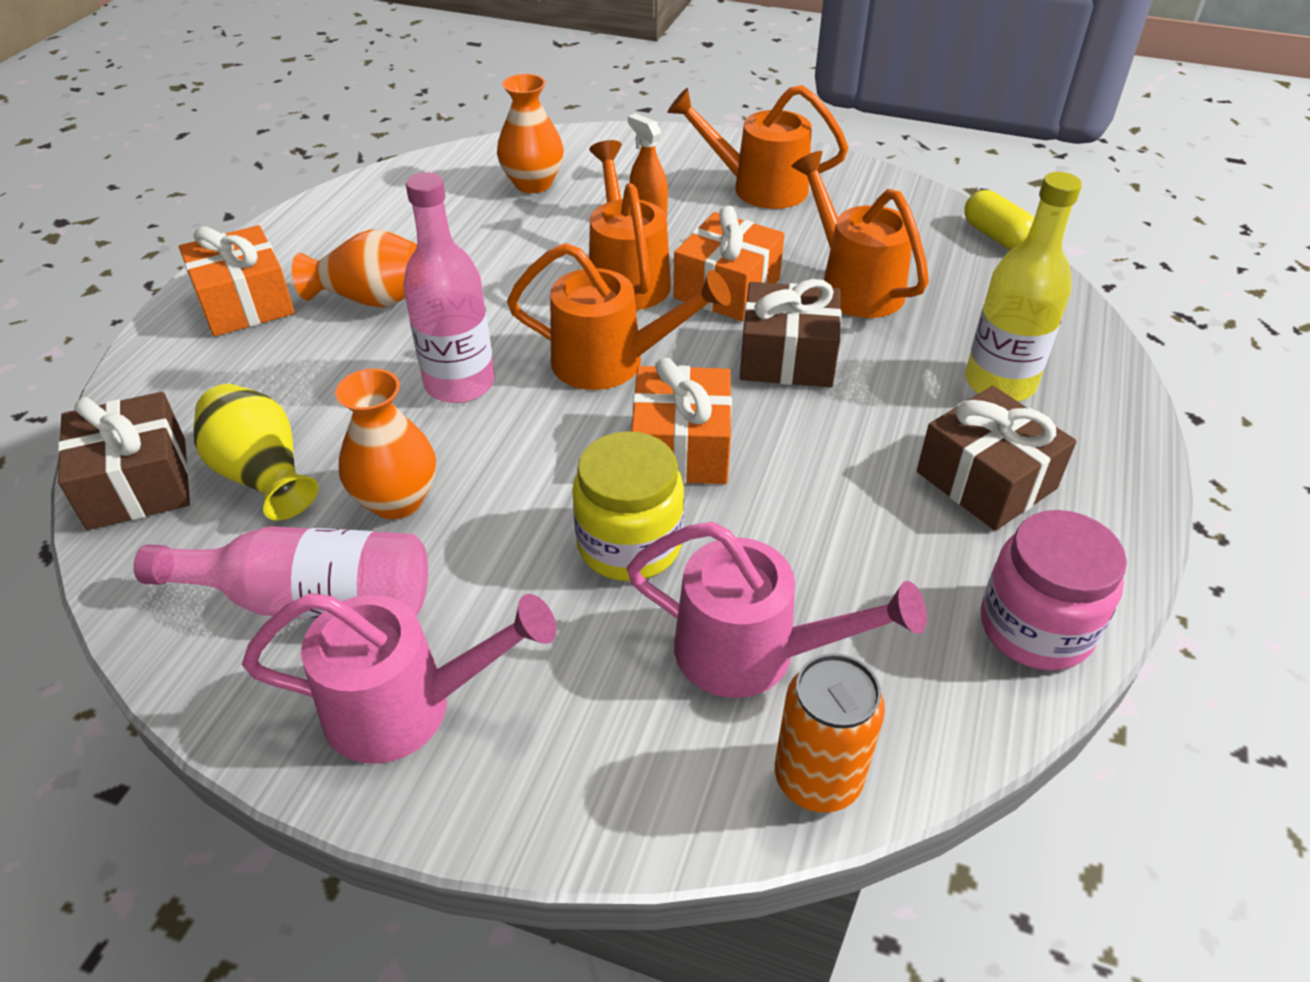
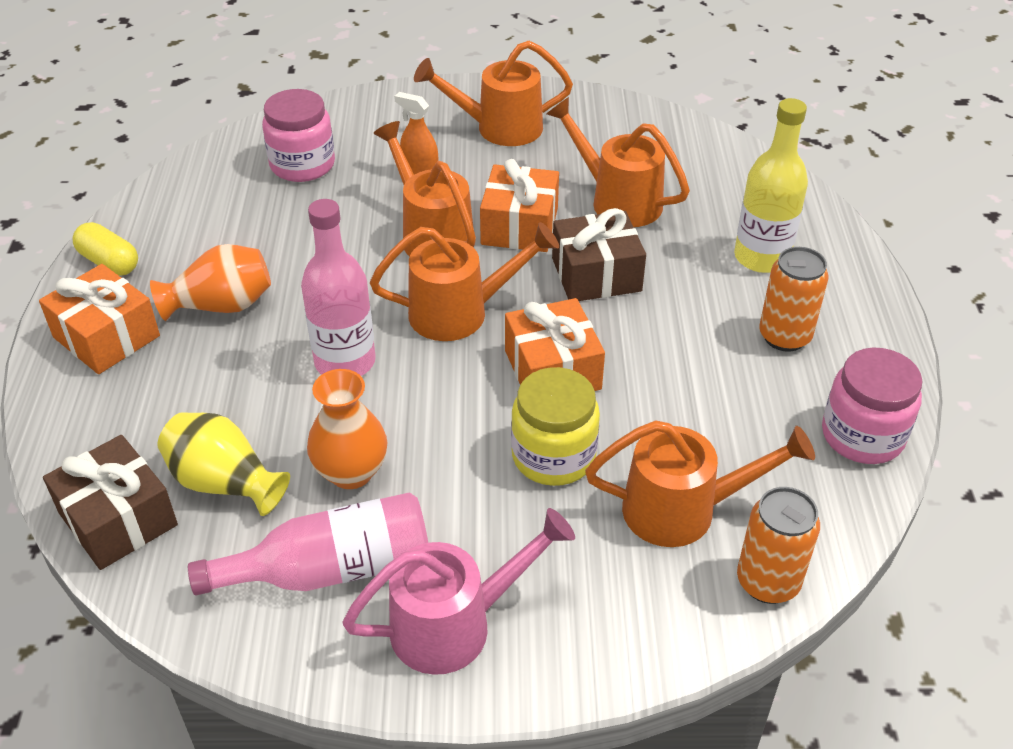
camera: 20 degrees left, 0 degrees up
orange vase [497,74,564,193] -> pink jar [262,89,335,182]
pink watering can [626,522,927,698] -> orange watering can [585,420,815,547]
brown gift [917,386,1077,531] -> orange can [759,247,829,352]
yellow capsule [964,190,1034,250] -> yellow capsule moved to [72,222,138,276]

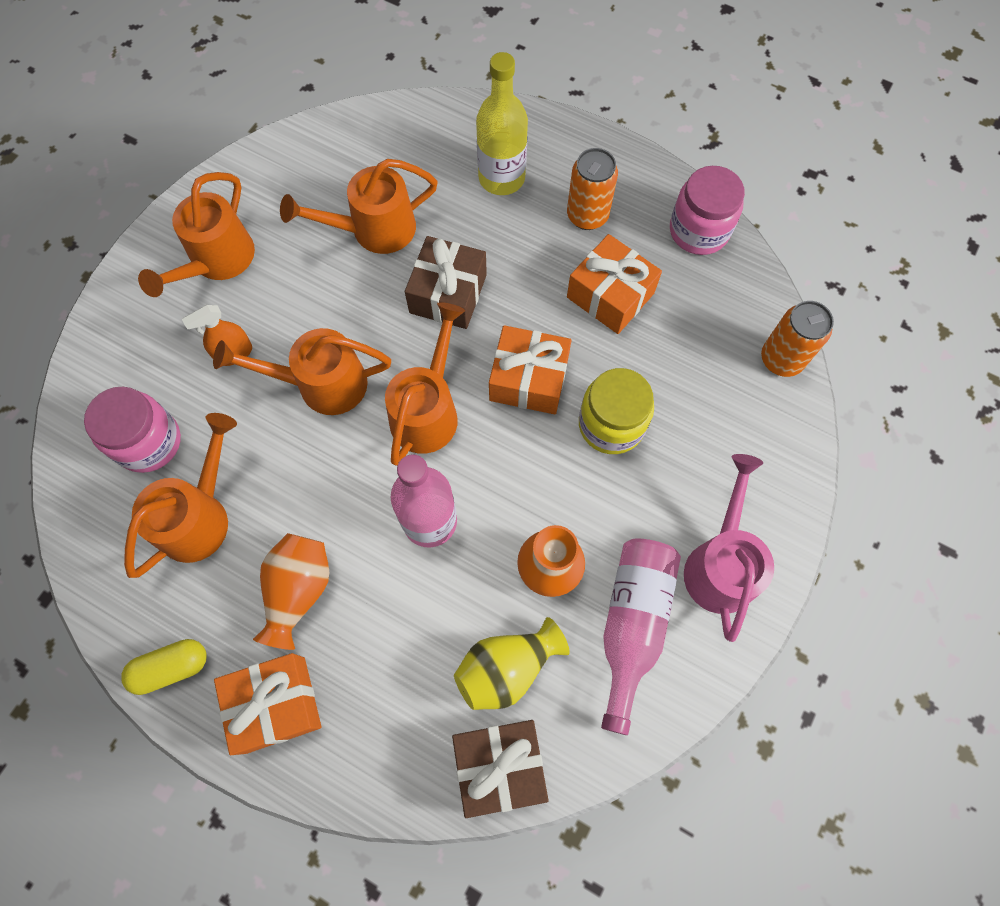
camera: 60 degrees left, 25 degrees up
orange gift [480,159,559,252] -> orange gift moved to [567,234,662,334]
orange watering can [585,420,815,547] -> orange watering can moved to [124,413,237,578]

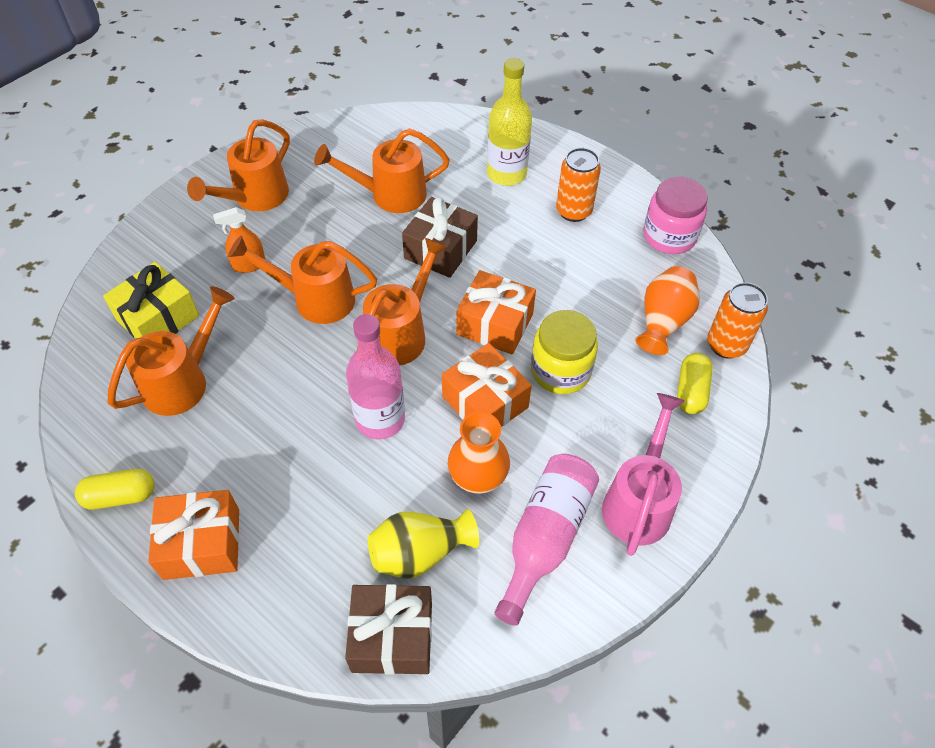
camera: 10 degrees right, 15 degrees down
pink jar [84,387,181,473] -> yellow gift [103,262,199,338]
orange vase [253,533,329,650] -> orange vase moved to [635,266,700,355]
orange gift [567,234,662,334] -> orange gift moved to [442,343,532,427]
none -> yellow capsule [677,353,713,414]

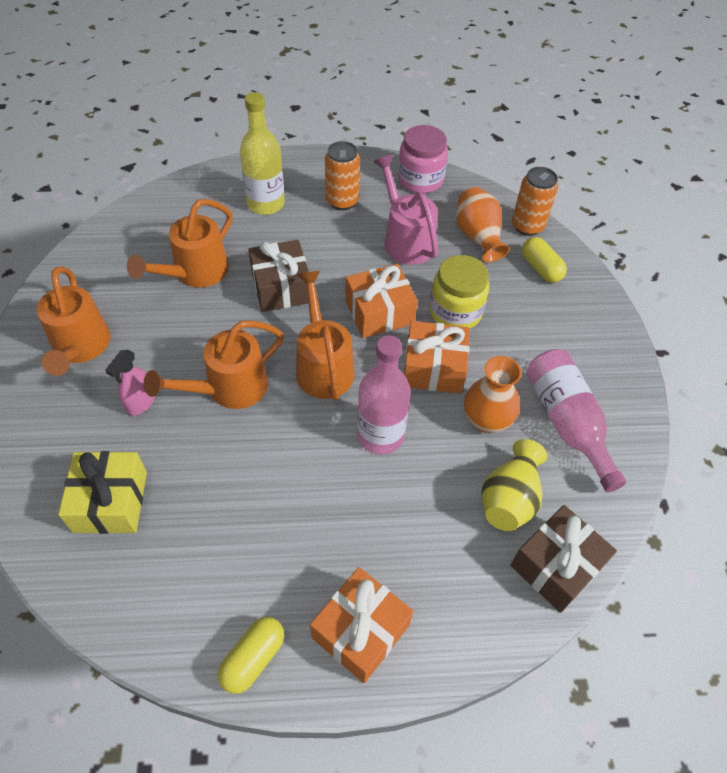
camera: 45 degrees left, 0 degrees up
orange watering can [107,286,235,416] -> none
orange spray bottle [213,207,266,273] -> pink spray bottle [105,350,155,416]
pink watering can [602,393,684,556] -> pink watering can moved to [373,155,438,265]

